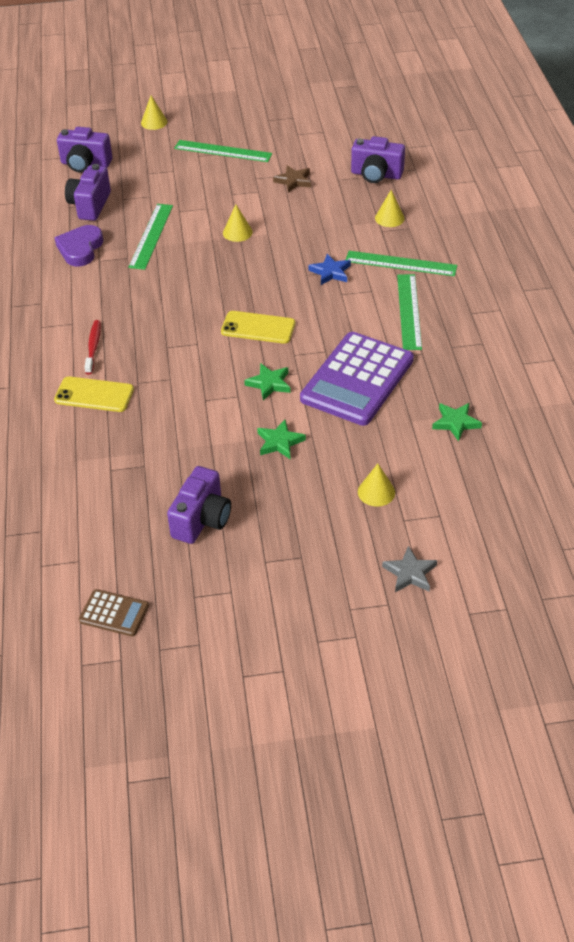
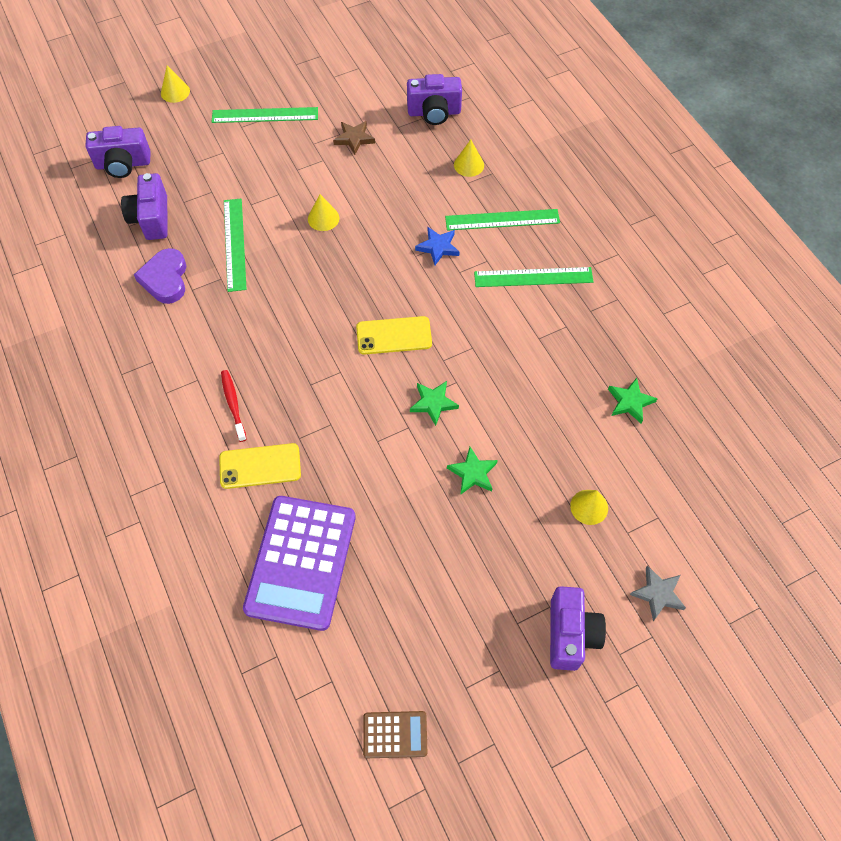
camera: 20 degrees left, 15 degrees up
purple camera [167,466,231,544] -> purple camera moved to [550,586,606,671]
purple calculator [300,332,414,426] -> purple calculator moved to [243,496,356,631]
green ruler [397,274,422,350] -> green ruler turned 75 degrees counterclockwise [474,267,593,287]

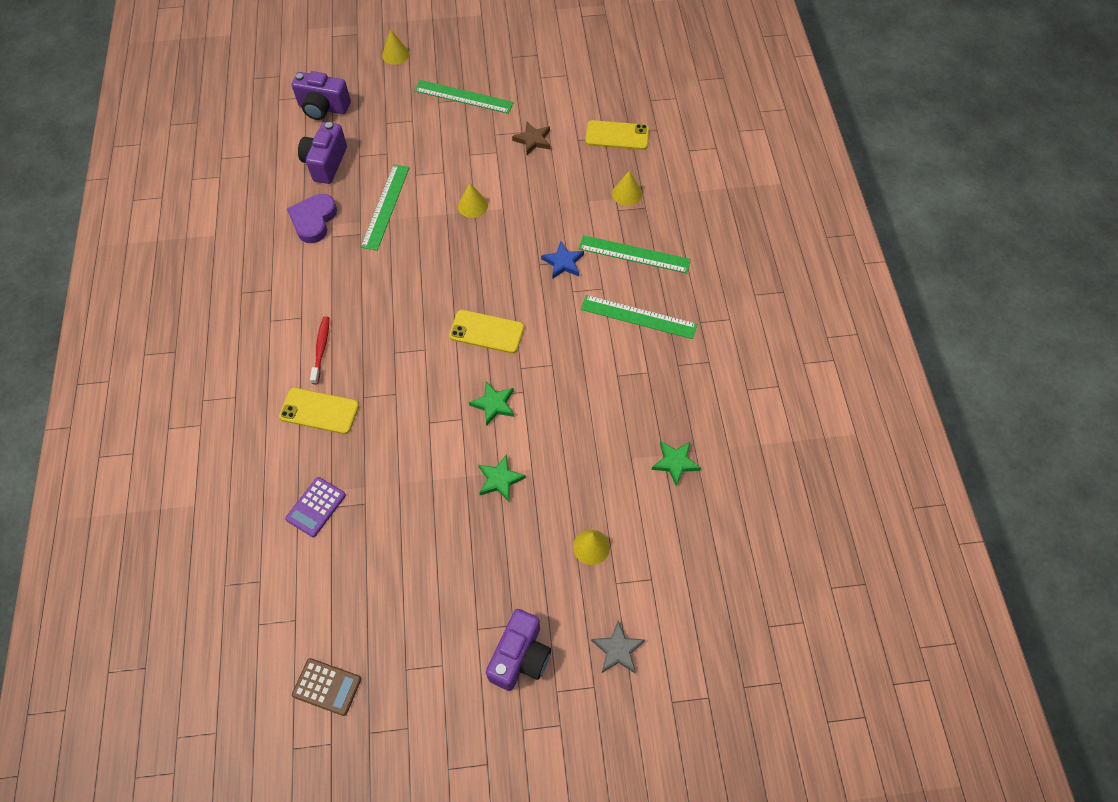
camera: 20 degrees right, 0 degrees up
purple calculator [243,496,356,631] -> purple calculator [285,477,346,537], size x0.46
purple camera [407,74,462,125] -> yellow phone [585,120,649,150]

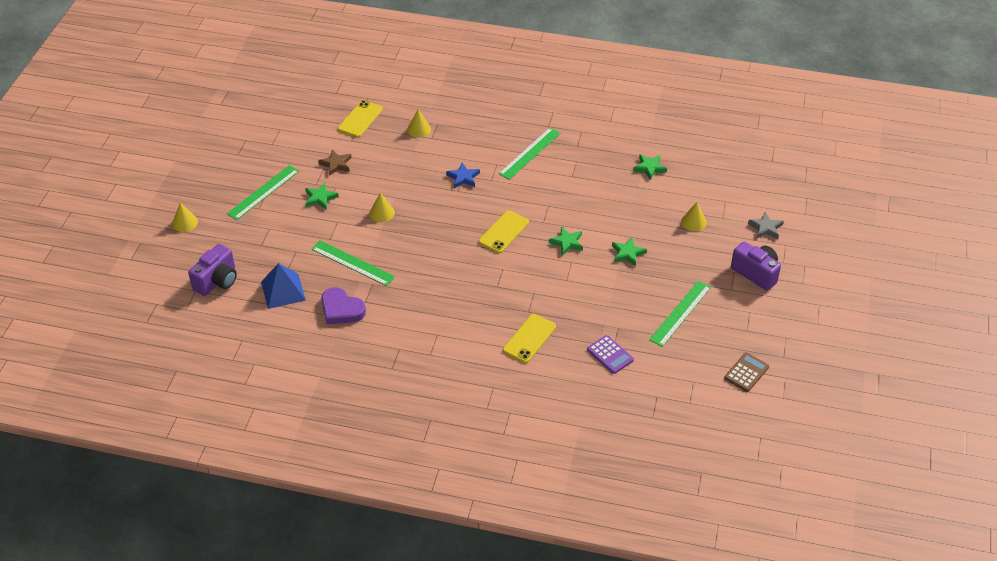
camera: 70 degrees left, 15 degrees down
purple camera [298,122,347,184] -> blue pyramid [261,263,306,309]
red toothbrush [310,316,329,384] -> none
green ruler [579,235,691,273] -> green ruler moved to [649,281,711,347]
none -> green star [305,183,339,210]

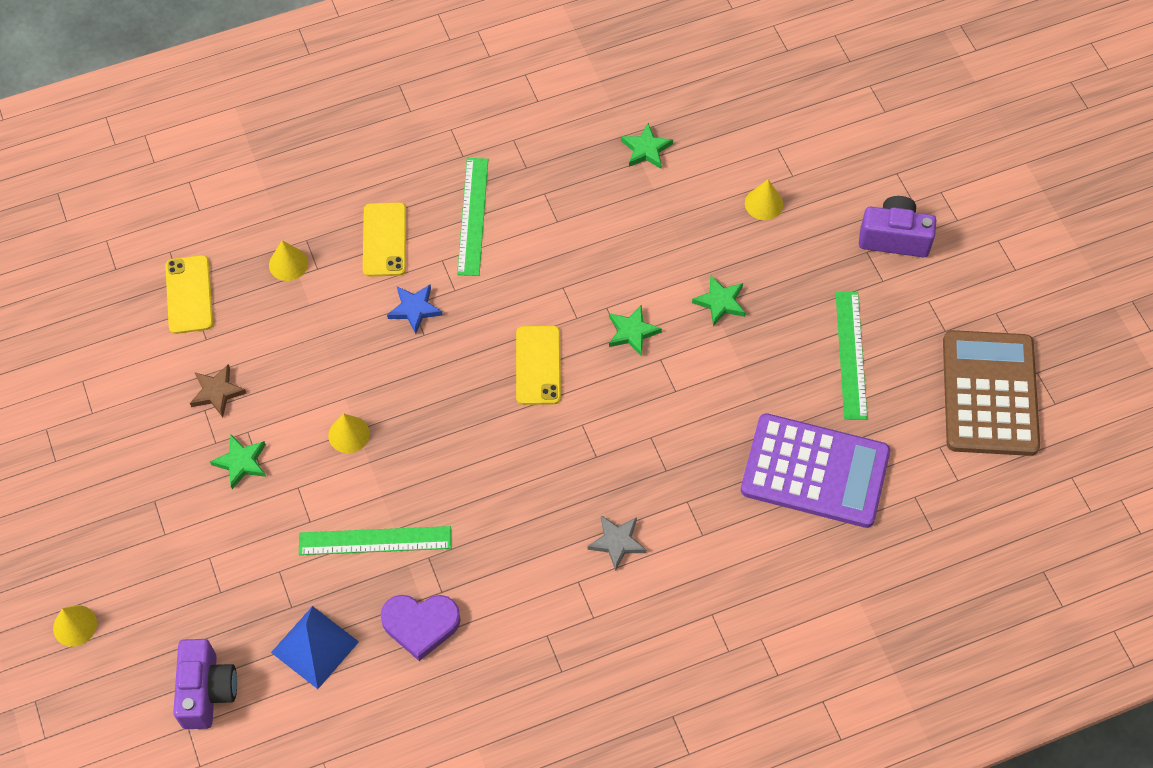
camera: 35 degrees left, 15 degrees up
green ruler [227,165,299,220] -> none
yellow phone [503,314,556,363] -> yellow phone moved to [363,202,406,277]
purple calculator [587,335,634,374] -> purple calculator [741,413,890,528], size x2.18
brown calculator [724,352,769,392] -> brown calculator [943,330,1040,456], size x2.18
grey star [748,212,784,239] -> grey star moved to [588,515,646,571]

